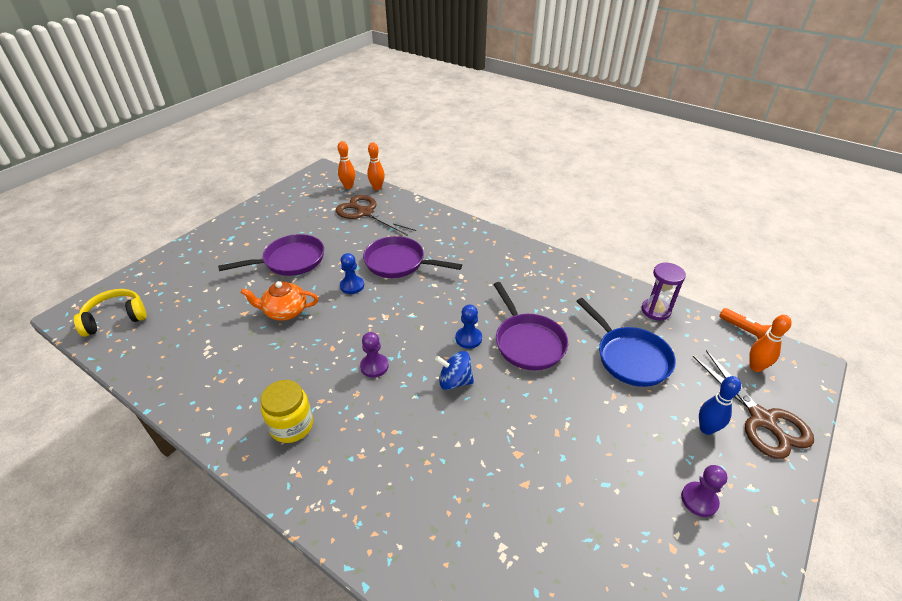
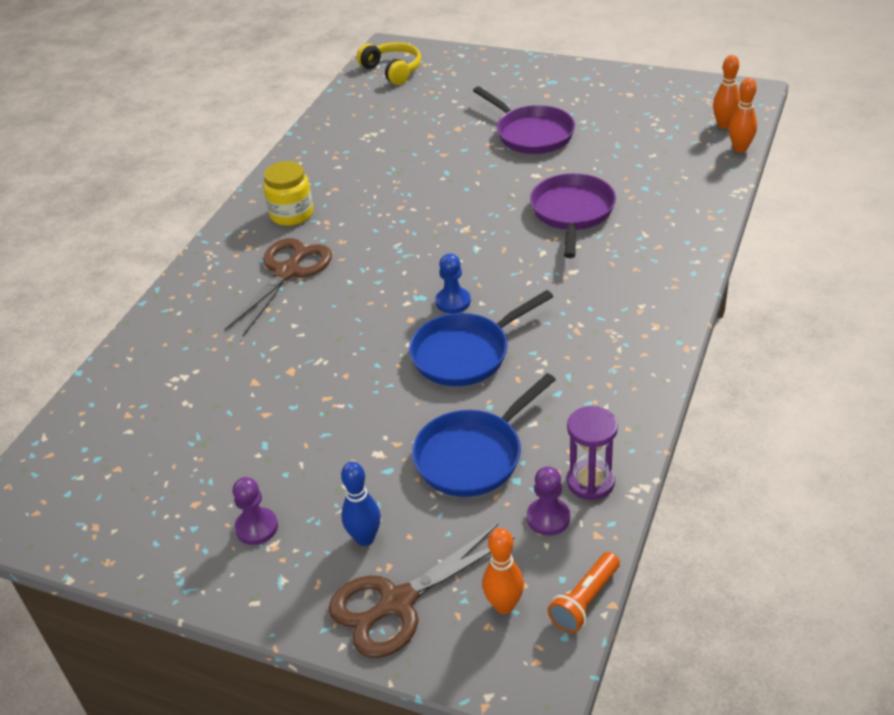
camera: 80 degrees right, 0 degrees up
orange teapot [241,281,318,321] -> none
brown scissors [336,195,416,236] -> brown scissors moved to [224,238,332,336]
blue pawn [340,253,364,294] -> none
purple pawn [360,332,389,378] -> purple pawn moved to [527,466,570,536]
blue spinning top [435,351,474,390] -> none
purple pan [493,282,568,370] -> blue pan [409,290,553,386]

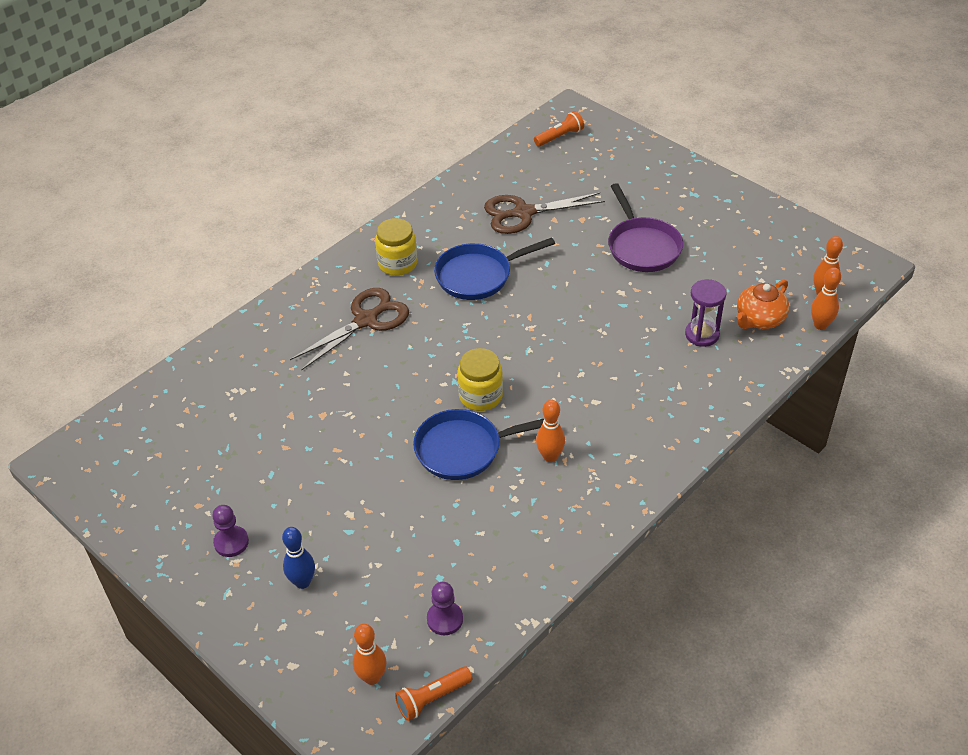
camera: 20 degrees right, 5 degrees up
brown scissors [329,523,514,658] -> brown scissors moved to [484,193,605,234]
yellow headphones [357,42,421,85] -> orange flashlight [534,111,584,147]
blue pan [412,373,556,497] -> blue pan moved to [434,237,555,300]
blue pawn [435,254,471,313] -> yellow jar [458,348,503,411]
purple pan [530,173,616,258] -> none
purple hourglass [567,406,618,500] -> purple hourglass moved to [685,279,727,347]
none -> orange bowling pin [536,400,565,462]
none -> orange teapot [737,280,789,329]

